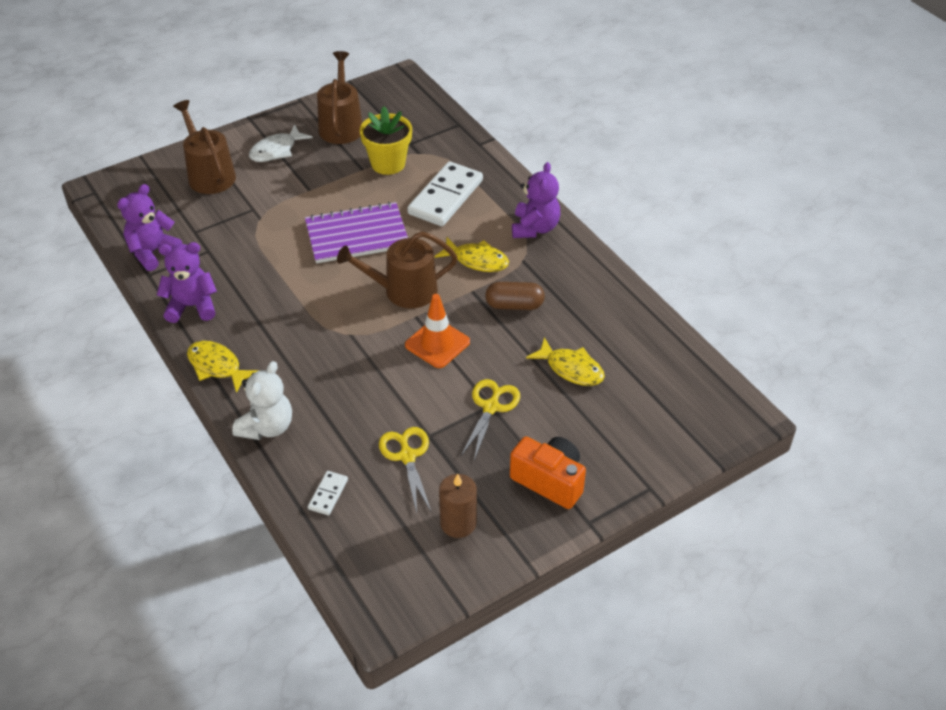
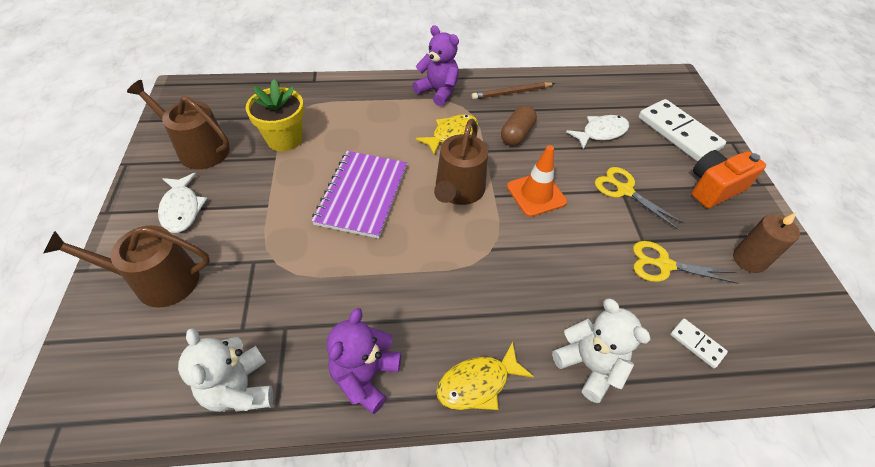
camera: 65 degrees left, 5 degrees up
purple teddy bear [117,184,182,271] -> white teddy bear [178,328,273,412]
white domino [407,161,483,226] -> white domino moved to [638,99,726,162]
yellow fish [526,337,605,386] -> white fish [566,115,629,149]
none -> brown pencil [472,82,555,100]

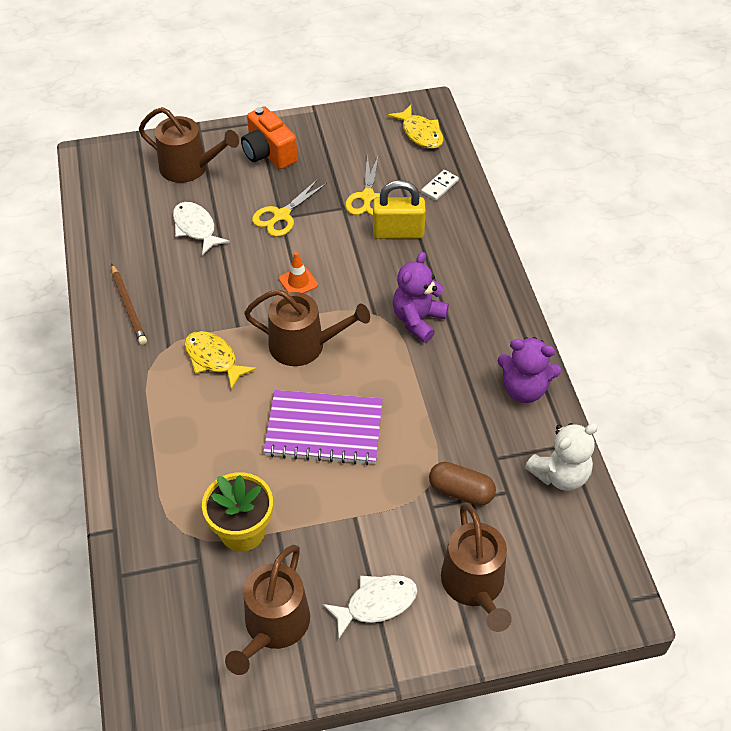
camera: 95 degrees left, 0 degrees up
purple teddy bear [412,25,459,106] -> purple teddy bear moved to [393,252,449,343]
yellow fish [436,342,534,410] -> yellow fish moved to [388,105,443,149]
brown capsule [501,105,537,146] -> brown capsule moved to [429,462,496,506]
orange traffic cone [507,145,567,217] -> orange traffic cone [279,252,318,293], size x0.64
white teddy bear [552,298,651,403] -> none
white domino [638,99,726,162] -> brown watering can [139,107,239,183]
brown candle [733,212,800,273] -> none
none -> yellow padlock [373,180,426,239]

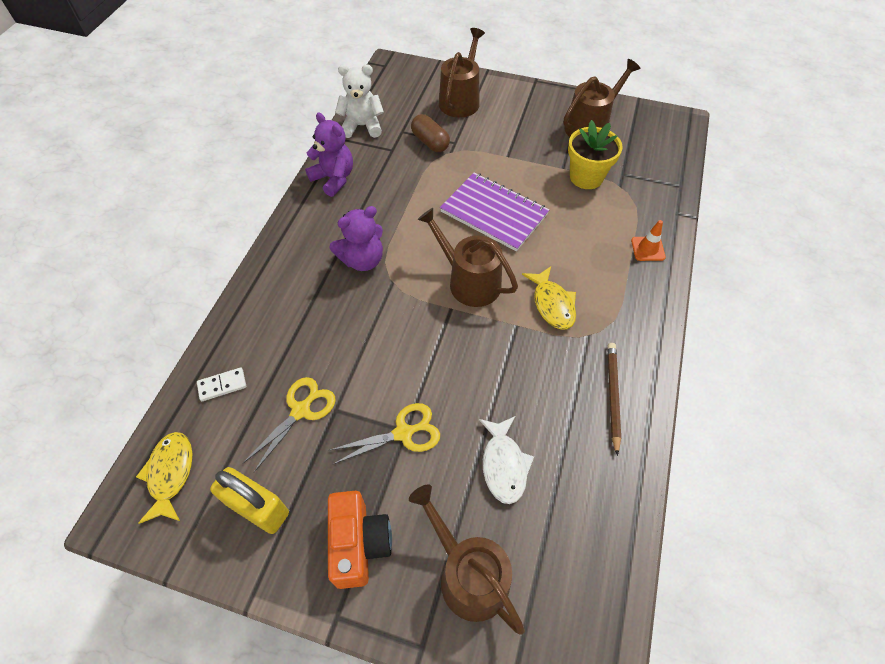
camera: 150 degrees left, 5 degrees up
orange traffic cone [279,252,318,293] -> orange traffic cone moved to [631,220,666,261]
white fish [323,575,417,638] -> none
yellow padlock [373,180,426,239] -> yellow padlock moved to [210,467,289,534]

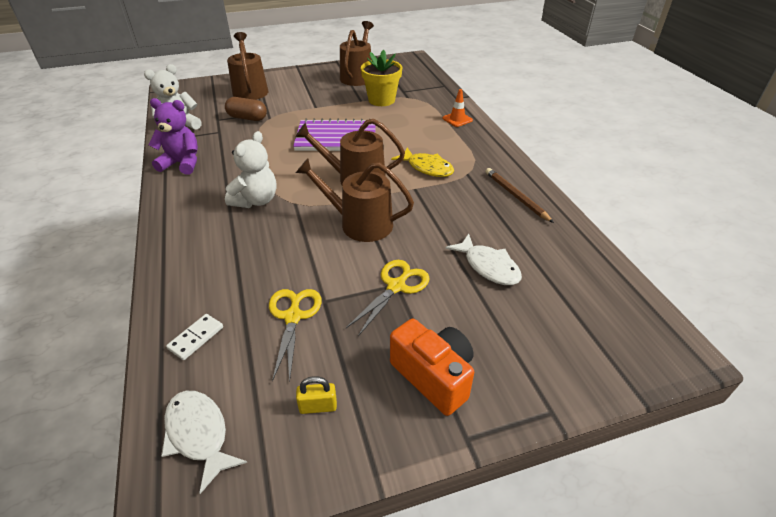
camera: 35 degrees left, 15 degrees down
yellow fish [136,432,192,524] -> white fish [161,391,247,494]
yellow padlock [210,467,289,534] -> yellow padlock [296,376,337,414], size x0.51
purple teddy bear [329,206,383,271] -> white teddy bear [225,131,276,208]
brown watering can [409,485,525,635] -> brown watering can moved to [296,158,414,242]

